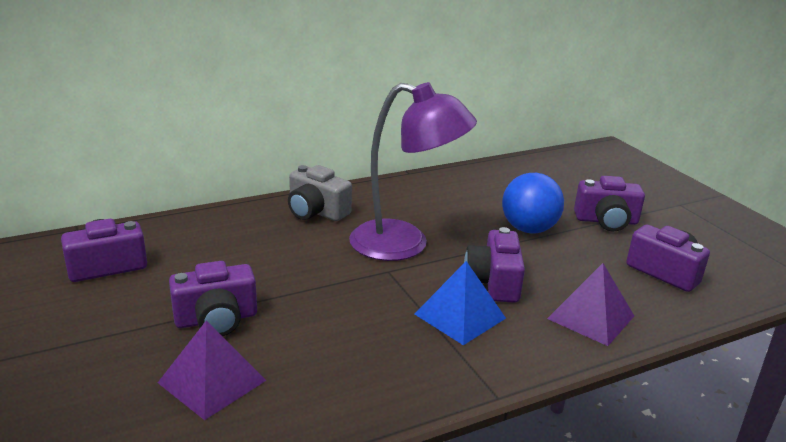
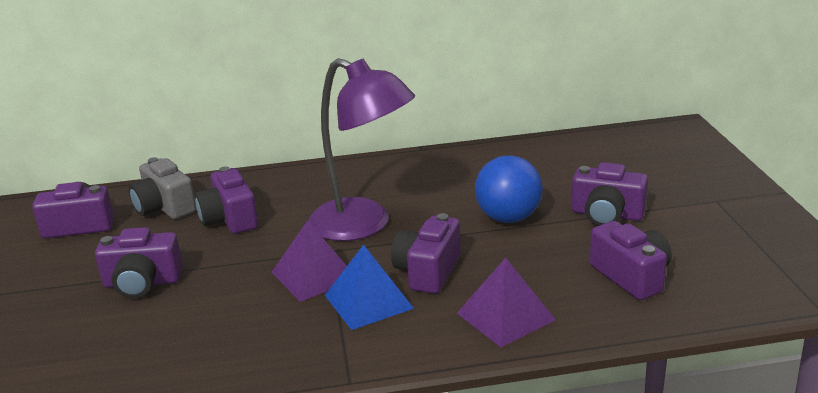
camera: 20 degrees right, 0 degrees up
purple pyramid [158,320,267,420] -> purple pyramid moved to [272,220,347,302]
grey camera [288,165,352,221] -> grey camera moved to [129,157,196,219]
none -> purple camera [195,166,258,234]

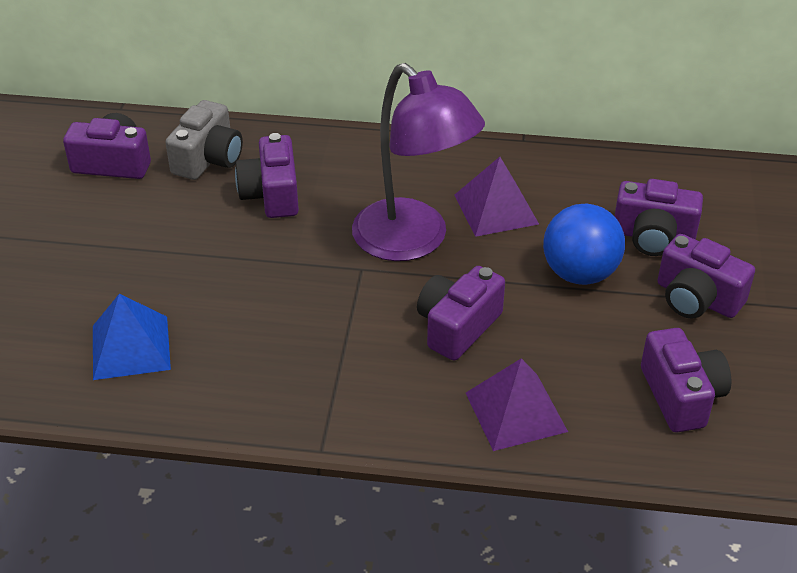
camera: 15 degrees right, 15 degrees up
purple camera [95,227,183,298] -> purple camera moved to [615,179,703,256]
grey camera [129,157,196,219] -> grey camera turned 135 degrees counterclockwise [165,100,243,180]
purple pyramid [272,220,347,302] -> purple pyramid moved to [454,157,539,237]
blue pyramid [325,244,414,330] -> blue pyramid moved to [93,294,171,380]

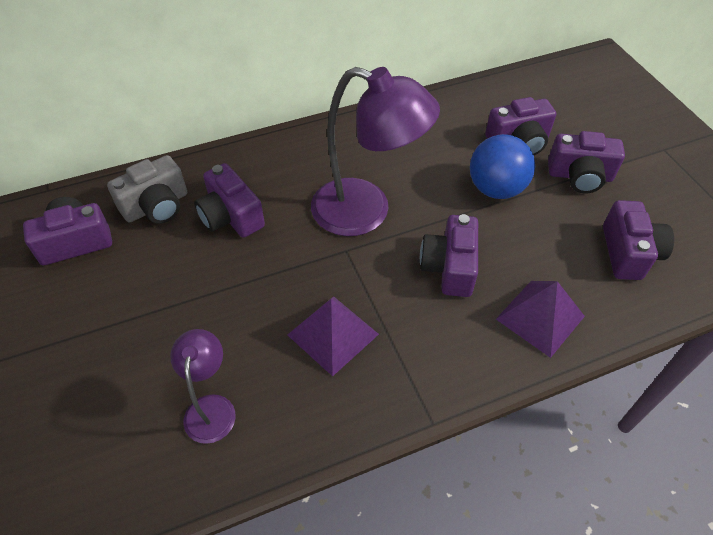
camera: 30 degrees left, 10 degrees up
blue pyramid [93,294,171,380] -> purple lamp [170,329,236,444]
grey camera [165,100,243,180] -> grey camera turned 60 degrees clockwise [107,155,187,224]
purple pyramid [454,157,539,237] -> purple pyramid moved to [288,296,379,376]
purple camera [641,328,731,432] -> purple camera turned 45 degrees clockwise [603,200,674,280]

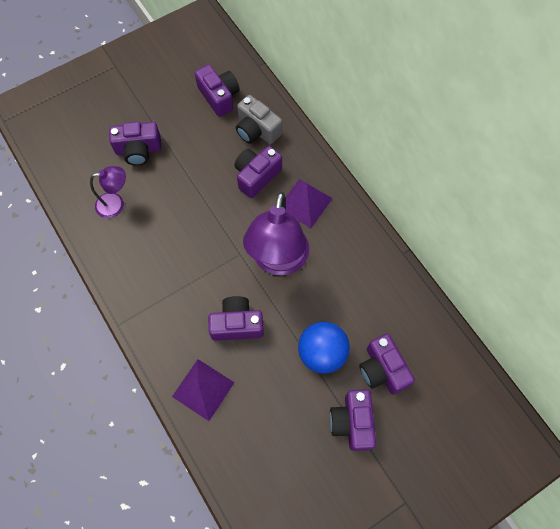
camera: 80 degrees right, 15 degrees up
purple pyramid [288,296,379,376] -> purple pyramid moved to [285,179,333,228]
purple camera [603,200,674,280] -> purple camera moved to [109,122,161,166]

